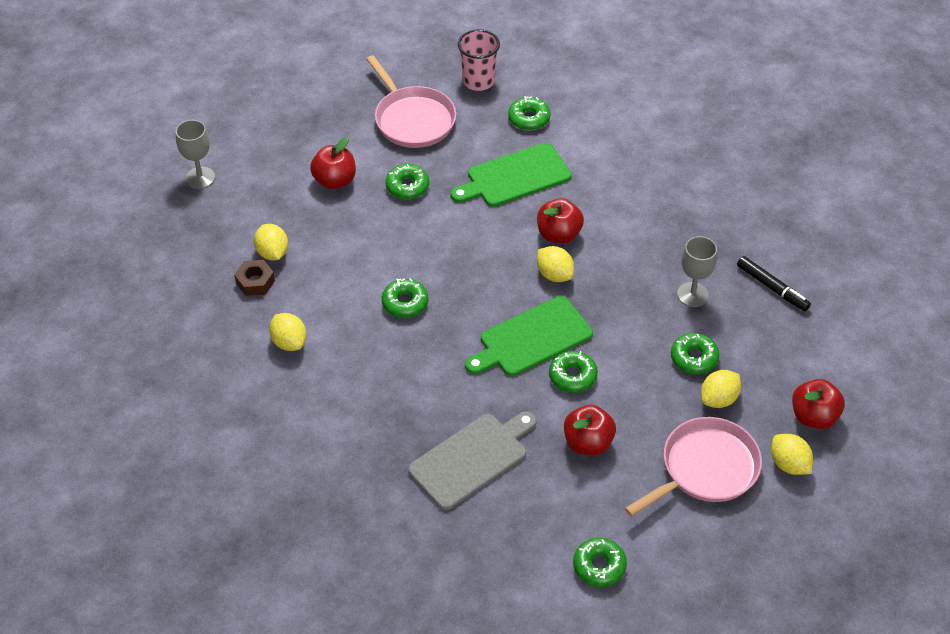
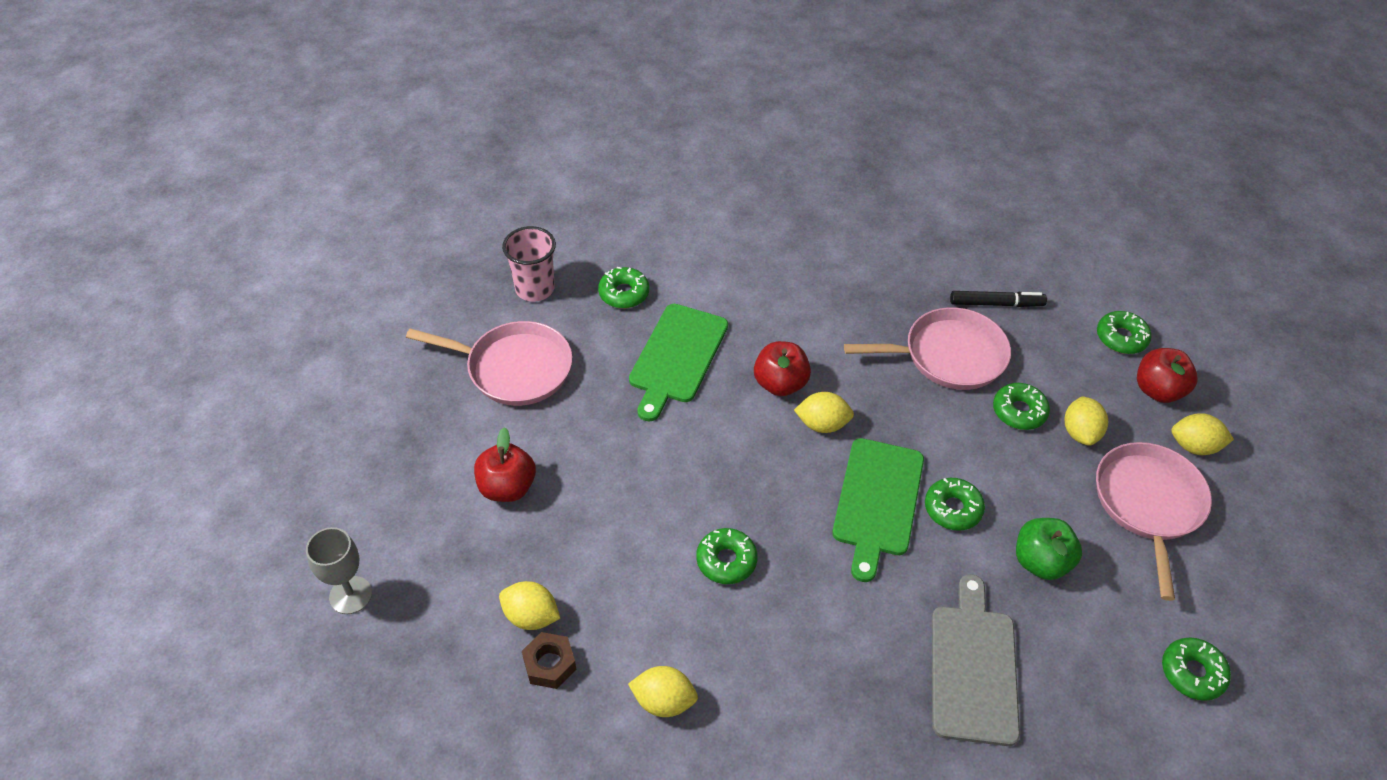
camera: 45 degrees left, 0 degrees up
green donut [385,164,429,199] -> green donut moved to [1097,311,1151,354]
red apple [564,405,616,455] -> green apple [1016,518,1082,580]
grey goblet [677,236,717,307] -> pink pan [844,307,1011,390]

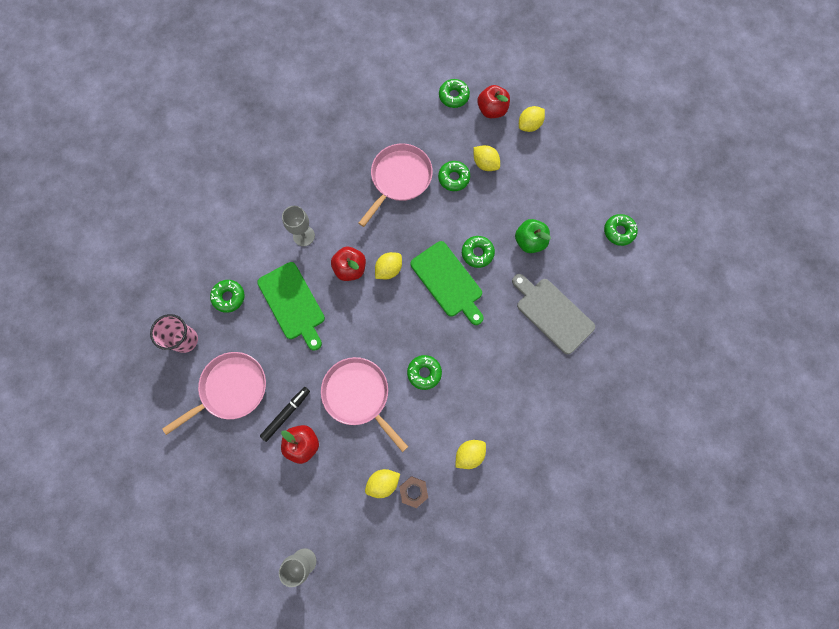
camera: 50 degrees left, 25 degrees up
black marker [950,291,1047,307] -> black marker moved to [260,387,310,442]
pink pan [1096,442,1212,601] -> pink pan moved to [321,357,408,452]
none -> grey goblet [282,206,315,246]

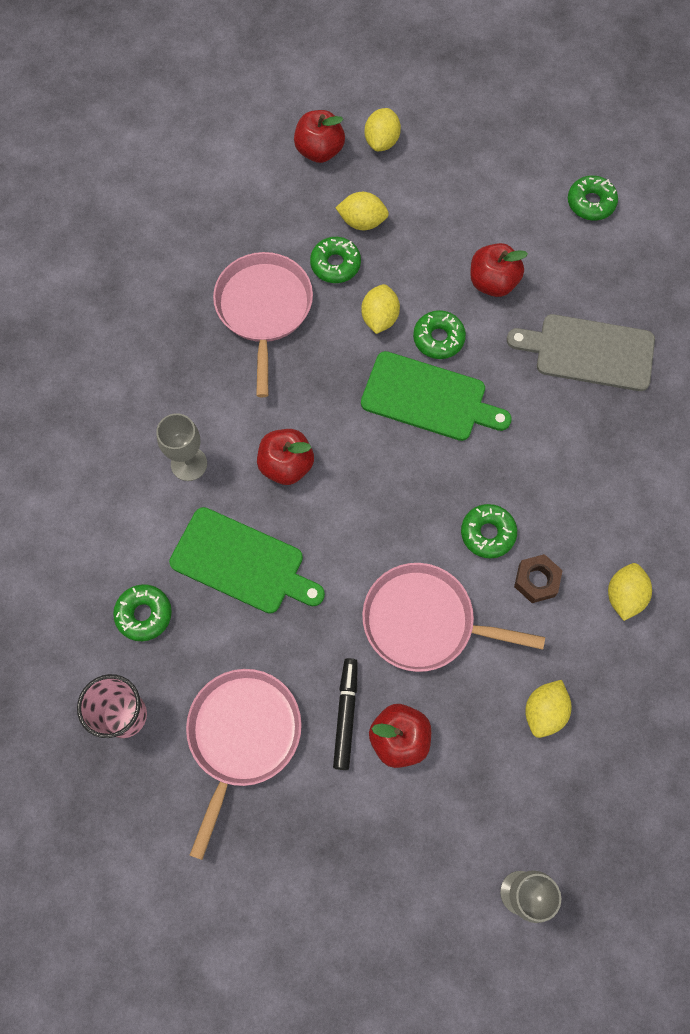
camera: 35 degrees left, 5 degrees down
yellow lemon [375,252,402,279] -> yellow lemon moved to [361,284,400,334]
brown nut [399,476,428,508] -> brown nut moved to [514,554,563,603]
green donut [439,79,470,108] -> none
green apple [515,219,551,253] -> red apple [470,243,528,297]

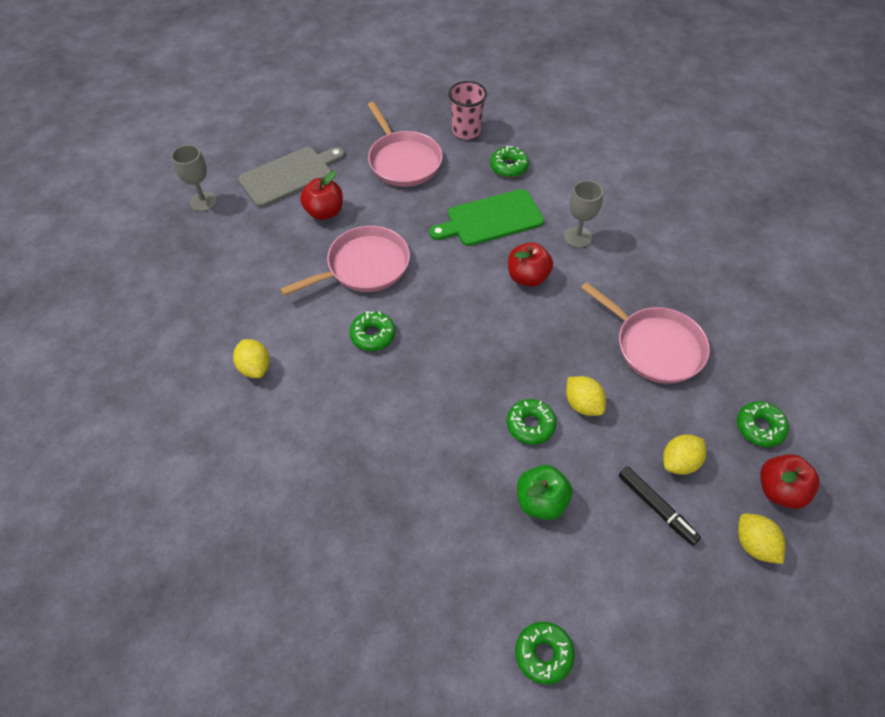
camera: 135 degrees right, 15 degrees down
green donut [310,237,361,283] -> green donut moved to [737,401,789,447]
black marker [333,658,358,770] -> black marker moved to [619,467,701,545]
green cutting board [361,351,512,441] -> none
red apple [470,243,528,297] -> green apple [517,465,572,520]
grey cutting board [507,314,655,391] -> grey cutting board moved to [238,147,345,207]
brown nut [514,554,563,603] -> none
yellow lemon [525,680,571,738] -> none

